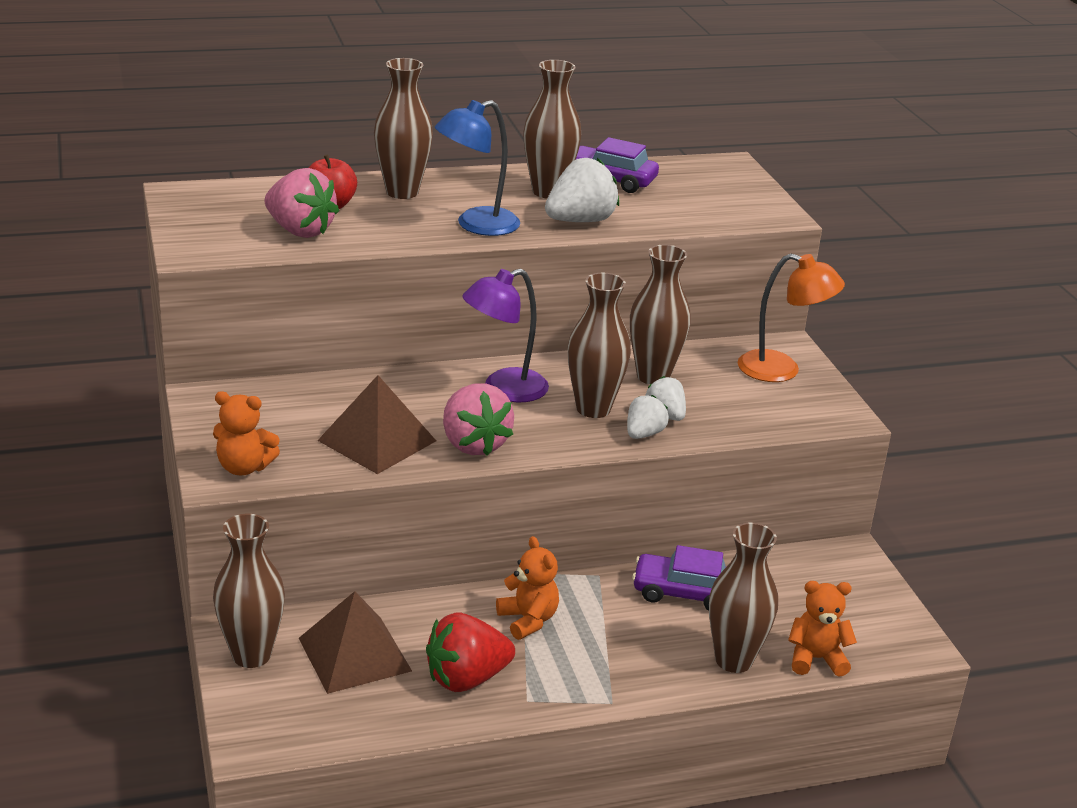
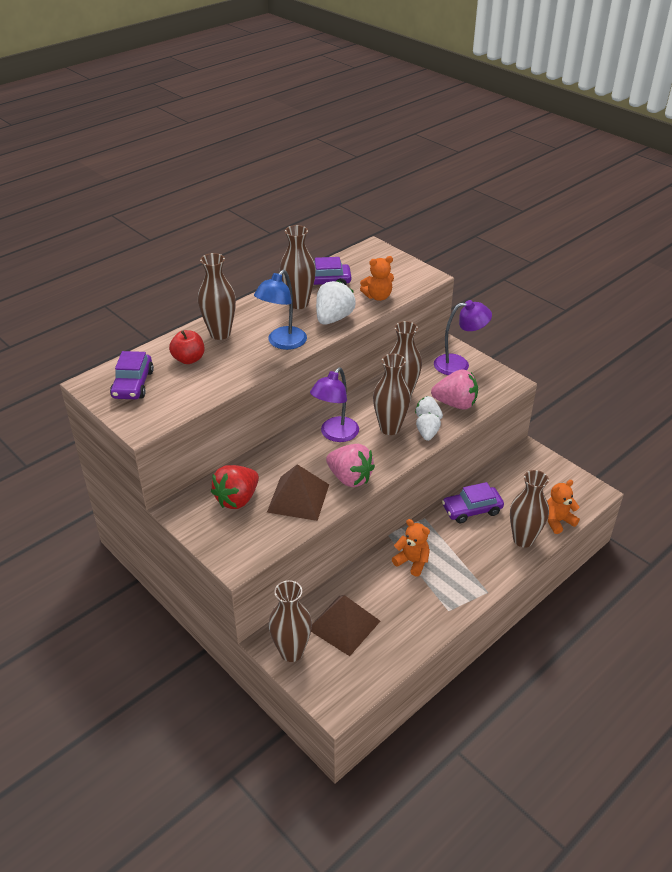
camera: 25 degrees left, 10 degrees up
orange teddy bear [213,391,280,476] -> orange teddy bear moved to [360,256,394,301]
pink strawberry [264,168,339,238] -> pink strawberry moved to [431,369,478,410]
red strawberry [426,613,515,692] -> red strawberry moved to [211,465,259,509]
orange lamp [738,254,845,382] -> purple lamp [434,300,492,375]
none -> purple car [110,351,154,399]

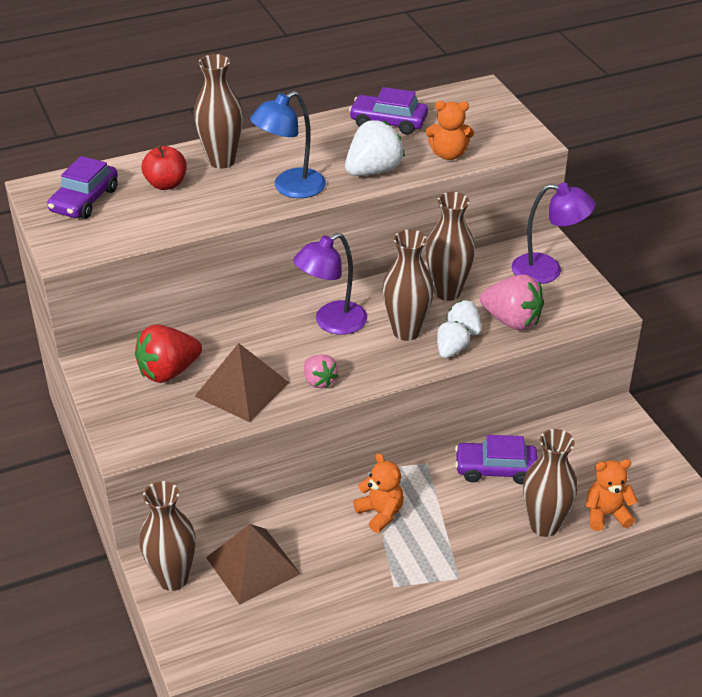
camera: 20 degrees right, 0 degrees up
brown vase [280,225,316,309] -> none
pink strawberry [326,444,375,487] -> pink strawberry [304,354,338,388], size x0.60

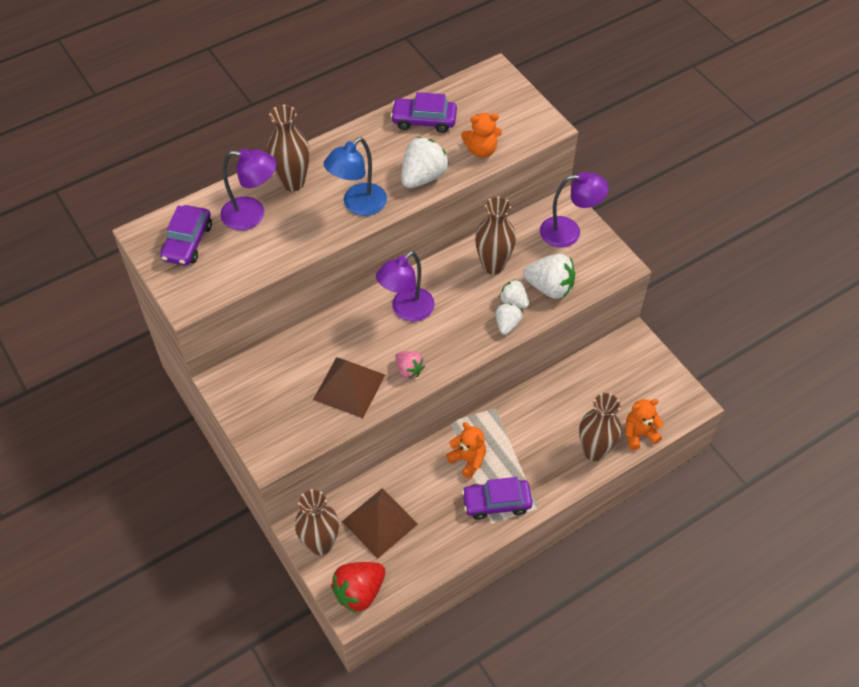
camera: 10 degrees left, 15 degrees up
red strawberry [135,324,202,383] -> red strawberry moved to [331,562,385,613]
red apple [141,145,187,190] -> purple lamp [221,149,277,230]
brown vase [383,229,434,341] -> none
purple car [455,435,538,484] -> purple car moved to [462,477,532,520]
pink strawberry [480,274,544,330] -> white strawberry [523,254,575,299]

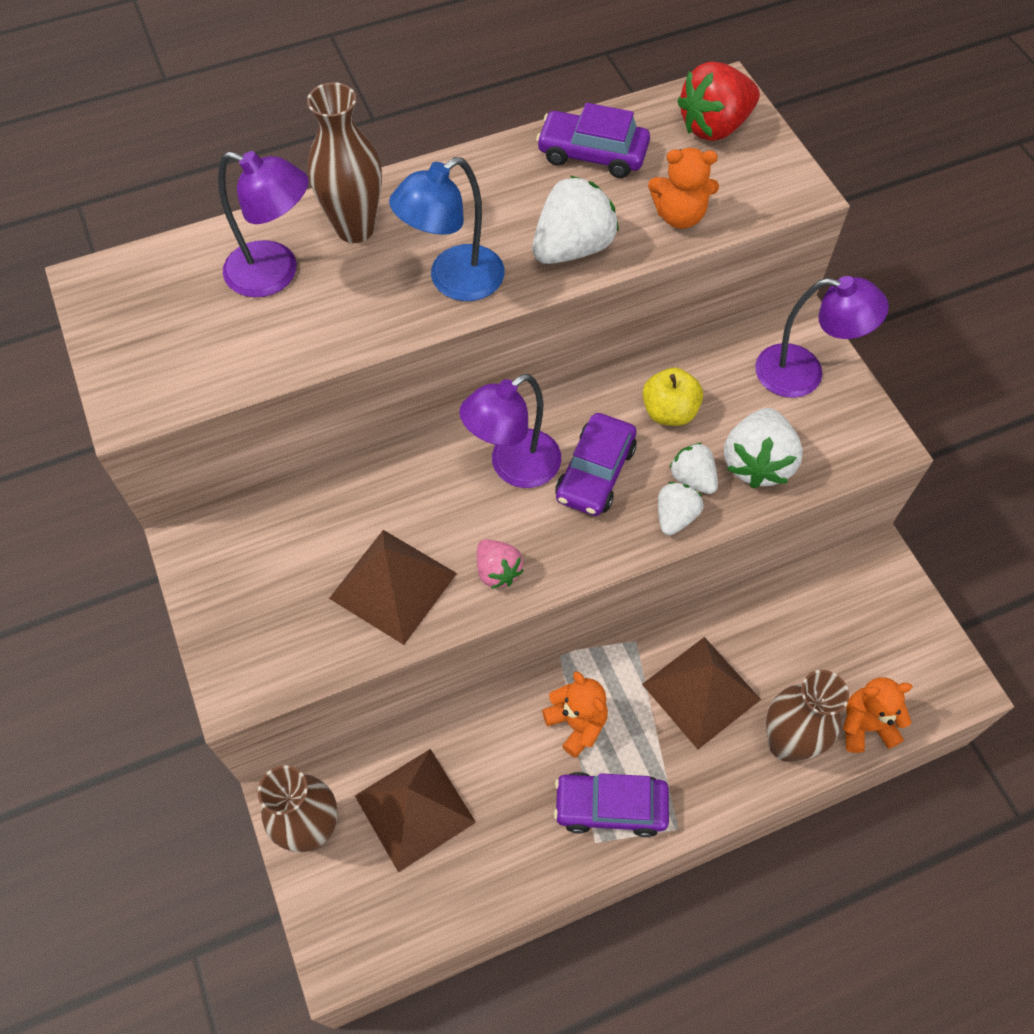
camera: 10 degrees right, 5 degrees up
purple car [160,205,212,266] -> purple car moved to [555,413,637,516]
red strawberry [331,562,385,613] -> red strawberry moved to [677,61,760,141]
brown vase [475,197,516,275] -> yellow apple [643,368,703,426]
white strawberry [523,254,575,299] -> white strawberry turned 75 degrees clockwise [724,408,803,488]
none -> brown pyramid [642,637,761,749]

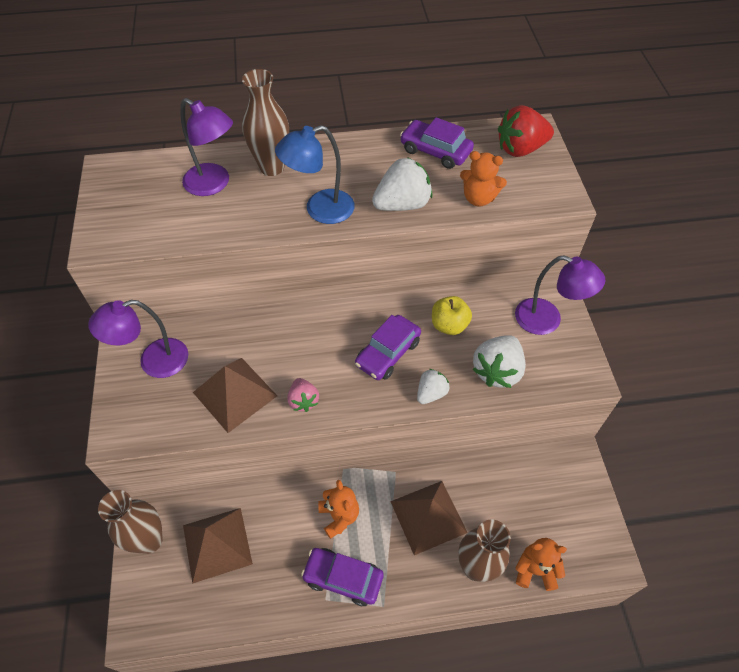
camera: 15 degrees right, 5 degrees down
purple lamp [459,374,561,488] -> purple lamp moved to [88,300,188,378]
white strawberry [669,443,718,494] -> none

